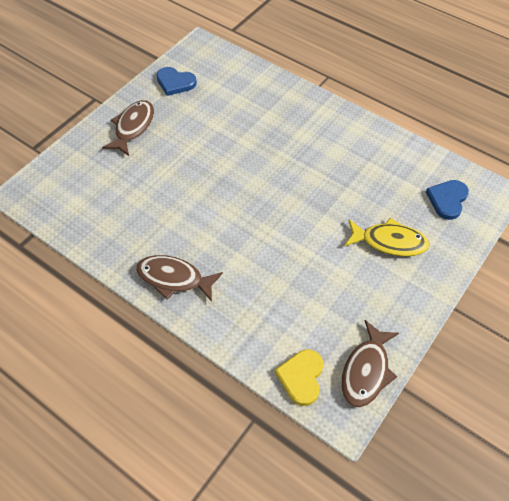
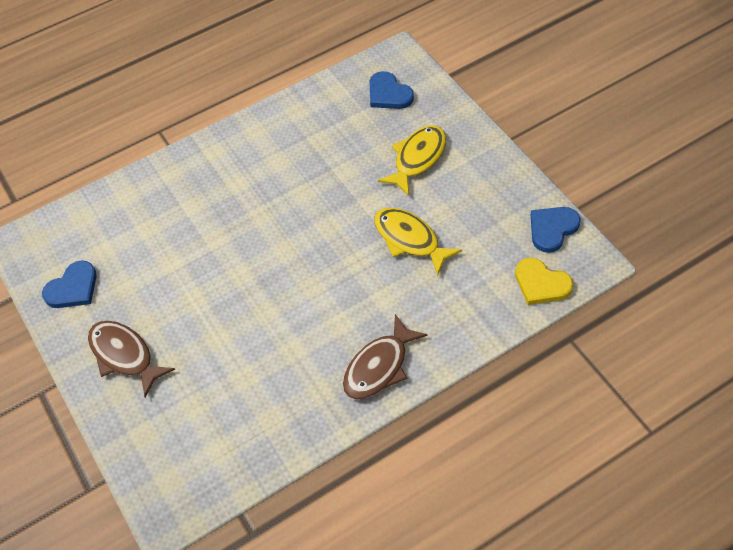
camera: 65 degrees left, 0 degrees up
brown fish [341,320,399,407] -> blue heart [531,207,580,253]
none -> yellow fish [374,208,462,275]

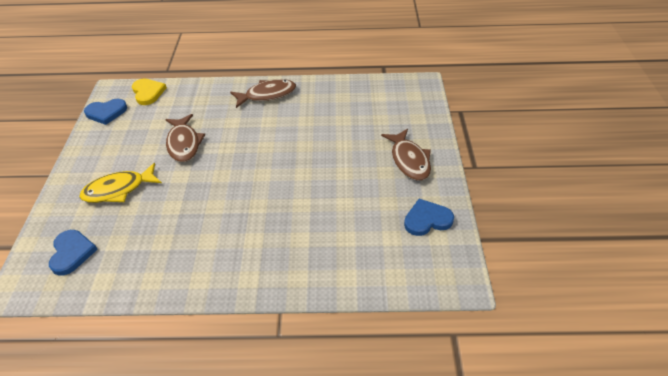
camera: 150 degrees left, 10 degrees down
yellow fish [374,208,462,275] -> brown fish [165,114,205,162]

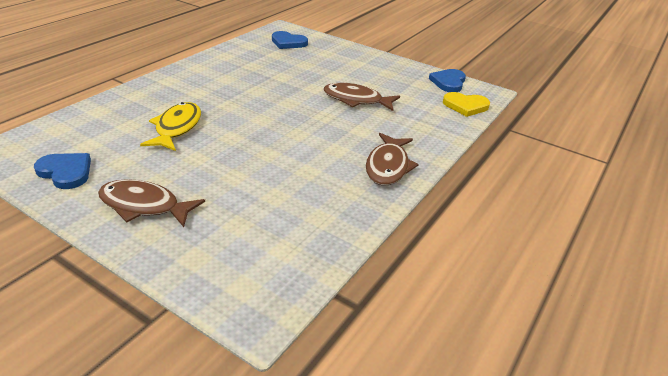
camera: 120 degrees right, 10 degrees down
yellow fish [79,163,162,203] -> yellow fish moved to [140,102,201,151]
blue heart [404,199,454,236] -> blue heart turned 75 degrees counterclockwise [34,153,91,189]

